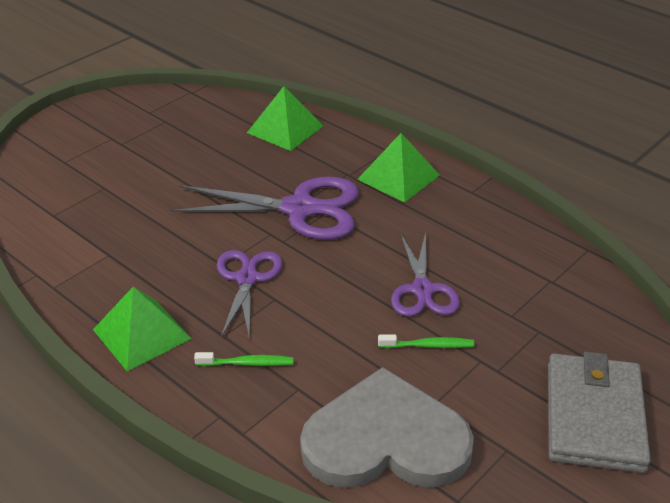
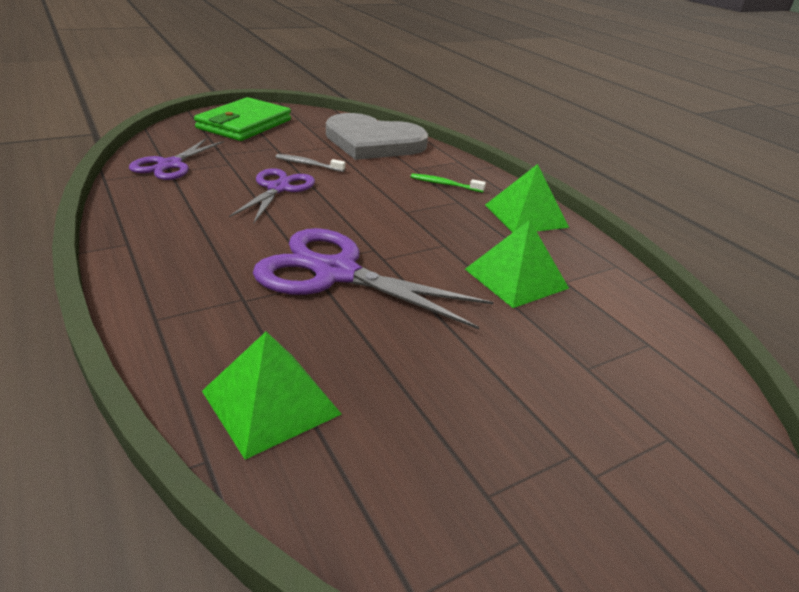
camera: 165 degrees left, 5 degrees down
purple scissors [217,250,283,339] -> purple scissors moved to [129,138,224,180]
green pyramid [357,133,440,202] -> green pyramid moved to [465,220,569,308]
green toothbrush [378,335,474,348] -> grey toothbrush [276,154,345,172]
grey wallet [548,352,651,473] -> green wallet [194,97,291,141]

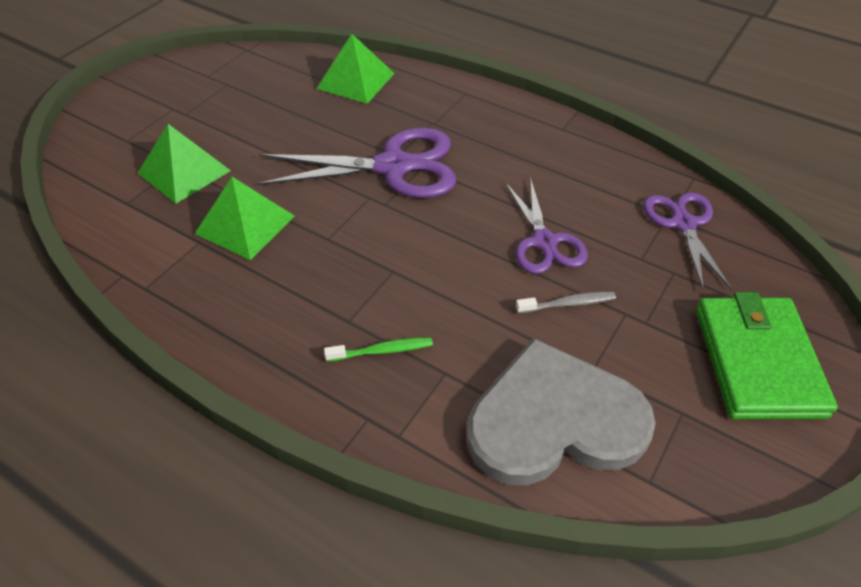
camera: 155 degrees right, 15 degrees up
green pyramid [485,164,569,233] -> green pyramid moved to [138,124,231,204]

